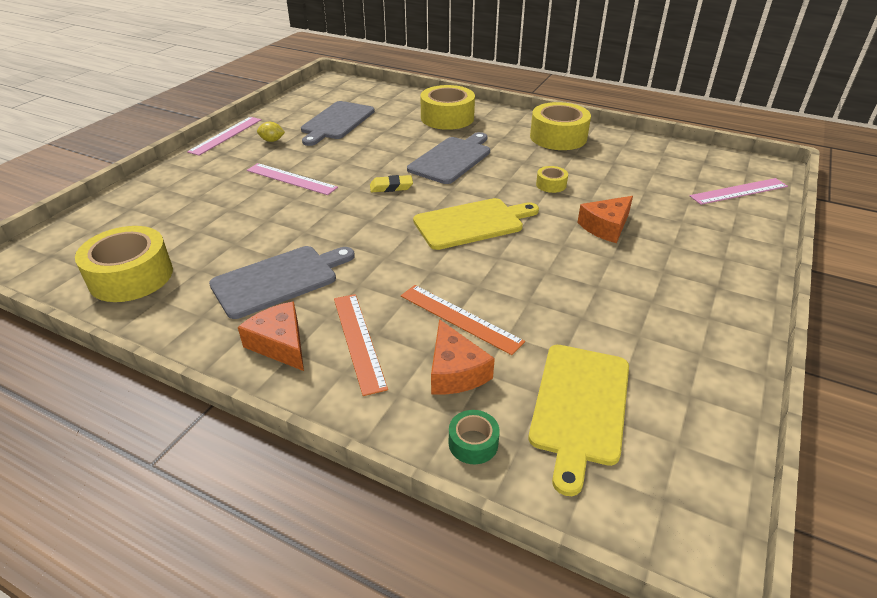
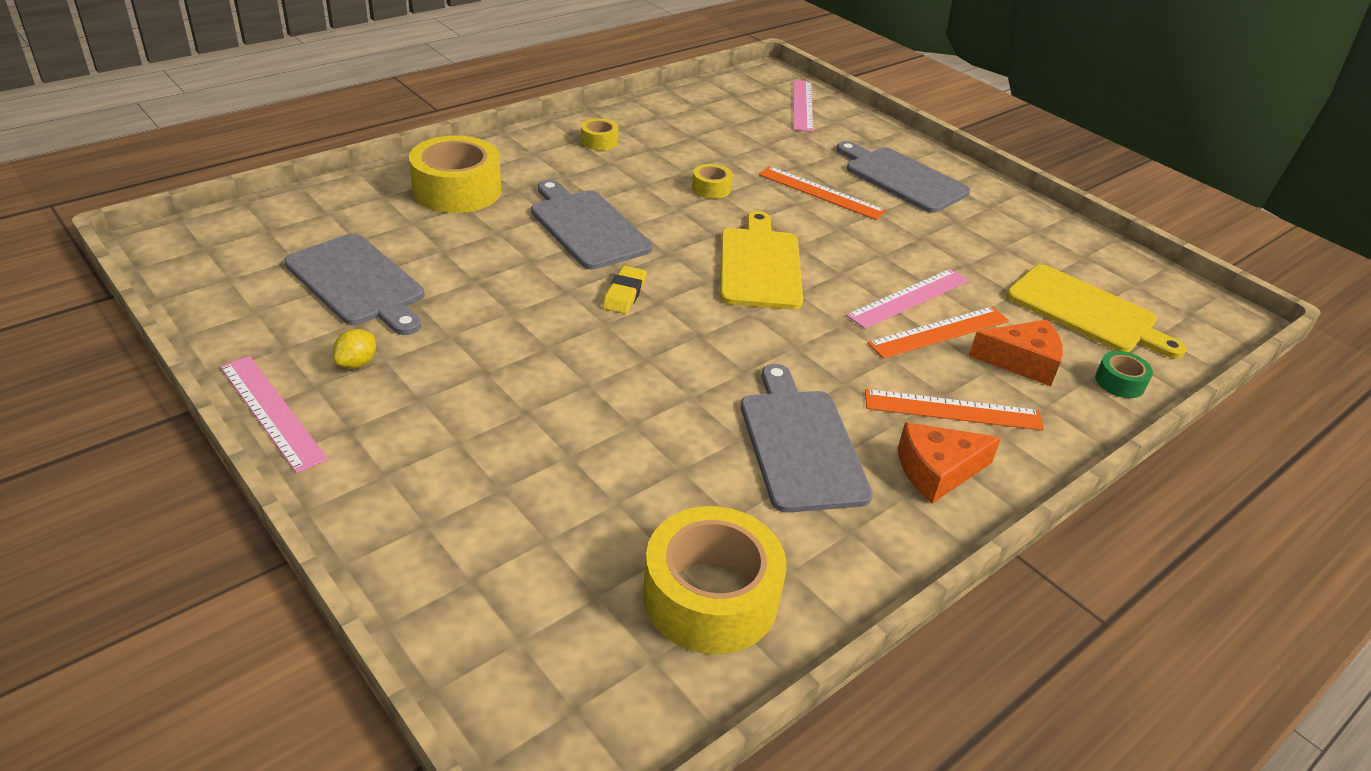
camera: 70 degrees left, 0 degrees up
pink ruler [247,163,338,195] -> pink ruler moved to [846,269,969,329]
yellow tape [530,102,591,150] -> yellow tape [581,118,619,151], size x0.47
orange cheese [577,196,633,243] -> orange ruler [759,166,886,220]
none -> grey cutting board [836,141,970,213]

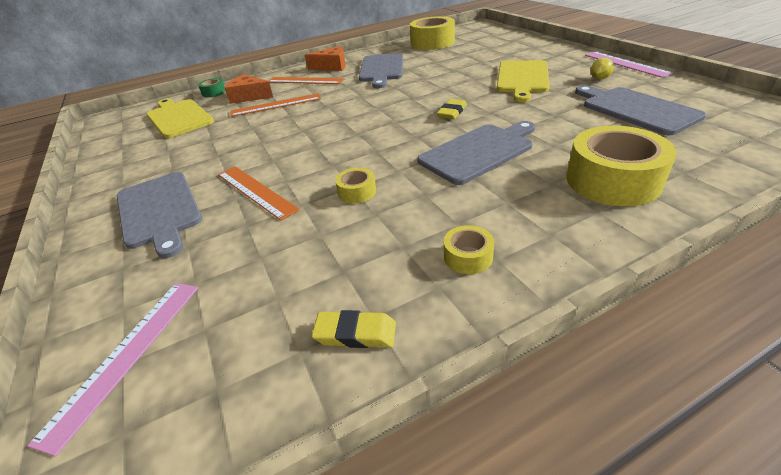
camera: 160 degrees left, 0 degrees up
grey cutting board [531,180,653,270] -> grey cutting board turned 105 degrees counterclockwise [417,121,535,185]
yellow cutting board [720,211,803,310] -> yellow cutting board moved to [497,60,550,102]
pink ruler [846,269,969,329] -> none
none -> yellow eraser [311,310,396,348]

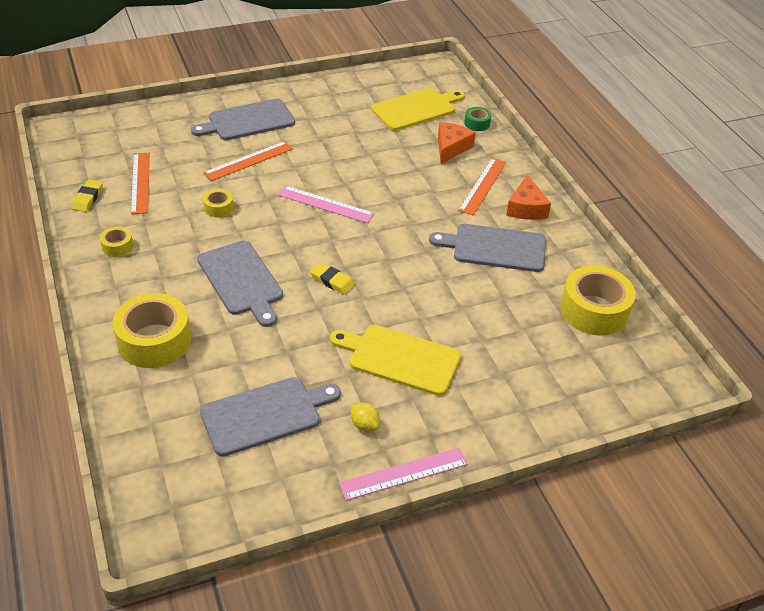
camera: 90 degrees right, 5 degrees up
pink ruler [27,283,198,456] -> pink ruler moved to [278,186,375,223]
orange ruler [230,93,321,117] -> orange ruler moved to [131,153,150,214]

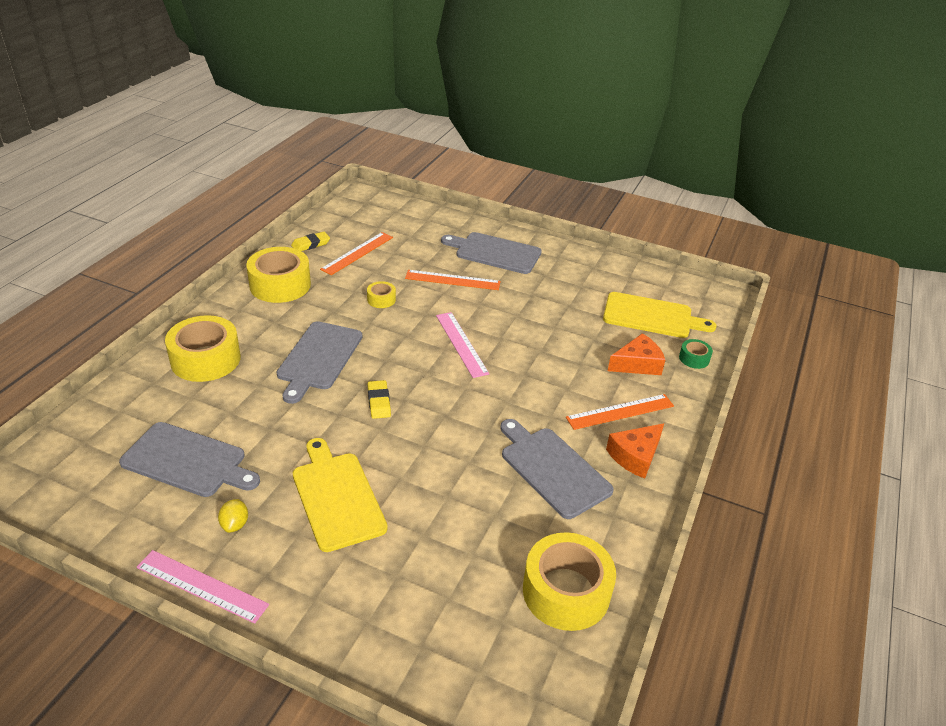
camera: 45 degrees right, 5 degrees down
yellow tape [100,226,133,257] -> yellow tape [246,247,311,303], size x2.13

